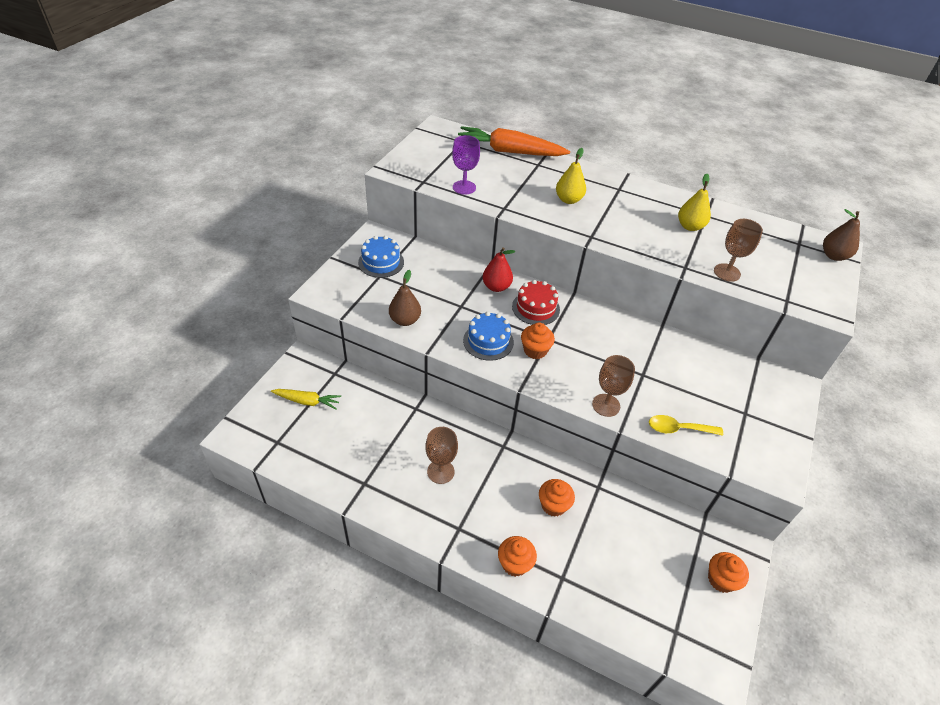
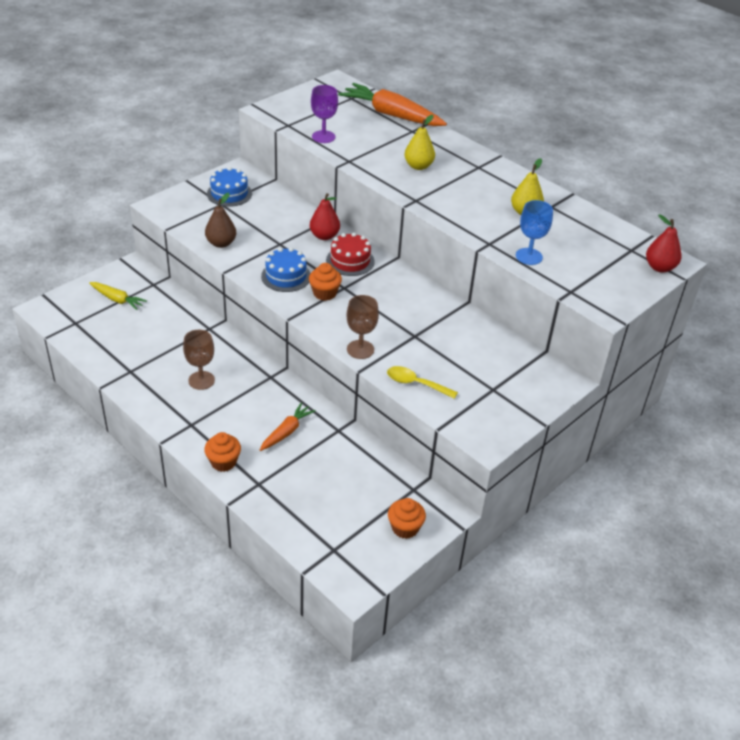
camera: 20 degrees right, 5 degrees down
orange cupcake [539,479,575,517] -> orange carrot [260,403,316,451]
brown goblet [714,219,763,282] -> blue goblet [516,200,553,265]
brown pear [823,209,860,261] -> red pear [646,214,682,273]

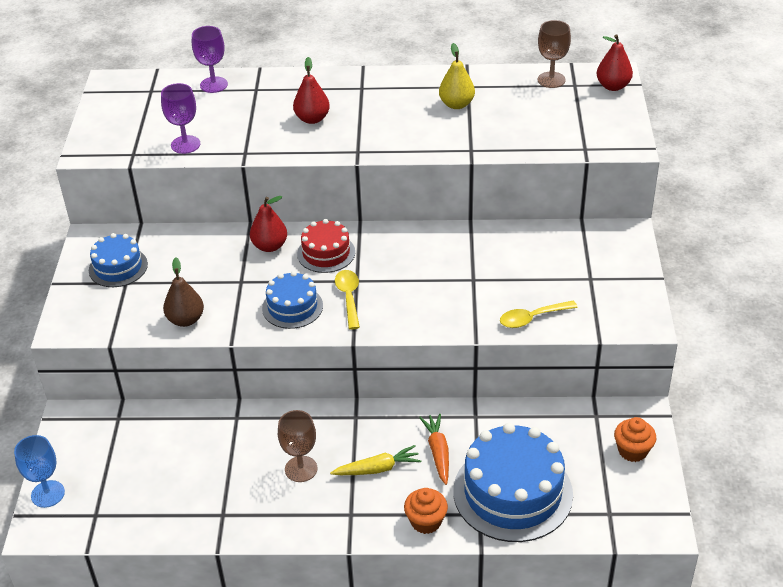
camera: 40 degrees left, 0 degrees up
yellow carrot [89,282,147,310] -> yellow carrot moved to [330,445,421,475]
orange cupcake [309,263,342,301] -> yellow spoon [335,270,360,329]
orange carrot [338,83,447,126] -> purple goblet [192,26,228,93]
brown goblet [347,295,379,359] -> brown goblet moved to [538,20,571,88]
yellow pear [404,115,435,170] -> red pear [293,57,330,124]
blue goblet [516,200,553,265] -> blue goblet moved to [14,435,65,508]
none -> blue cake [453,423,573,542]

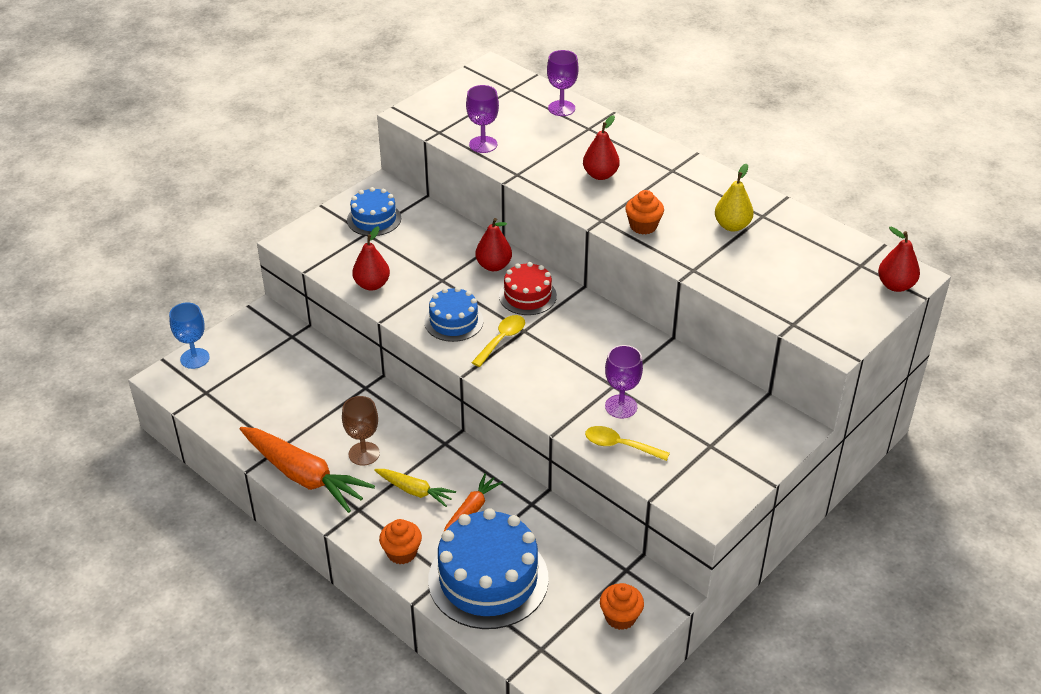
camera: 40 degrees right, 0 degrees up
brown pear [163,257,204,327] -> red pear [352,226,390,291]
brown goblet [538,20,571,88] -> none
none -> orange carrot [240,427,375,513]
none -> purple goblet [605,345,643,418]
none -> orange cupcake [625,190,664,235]

